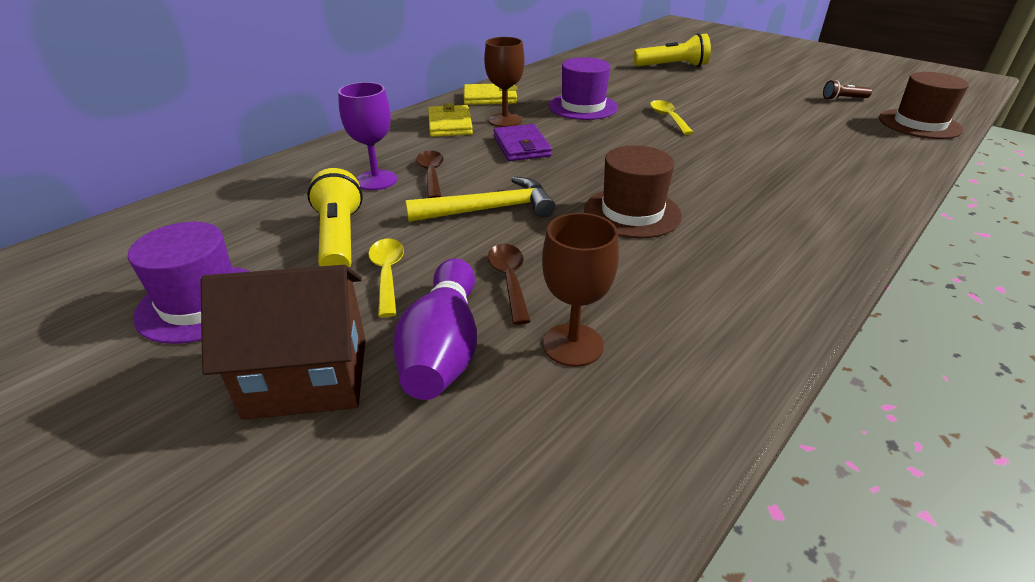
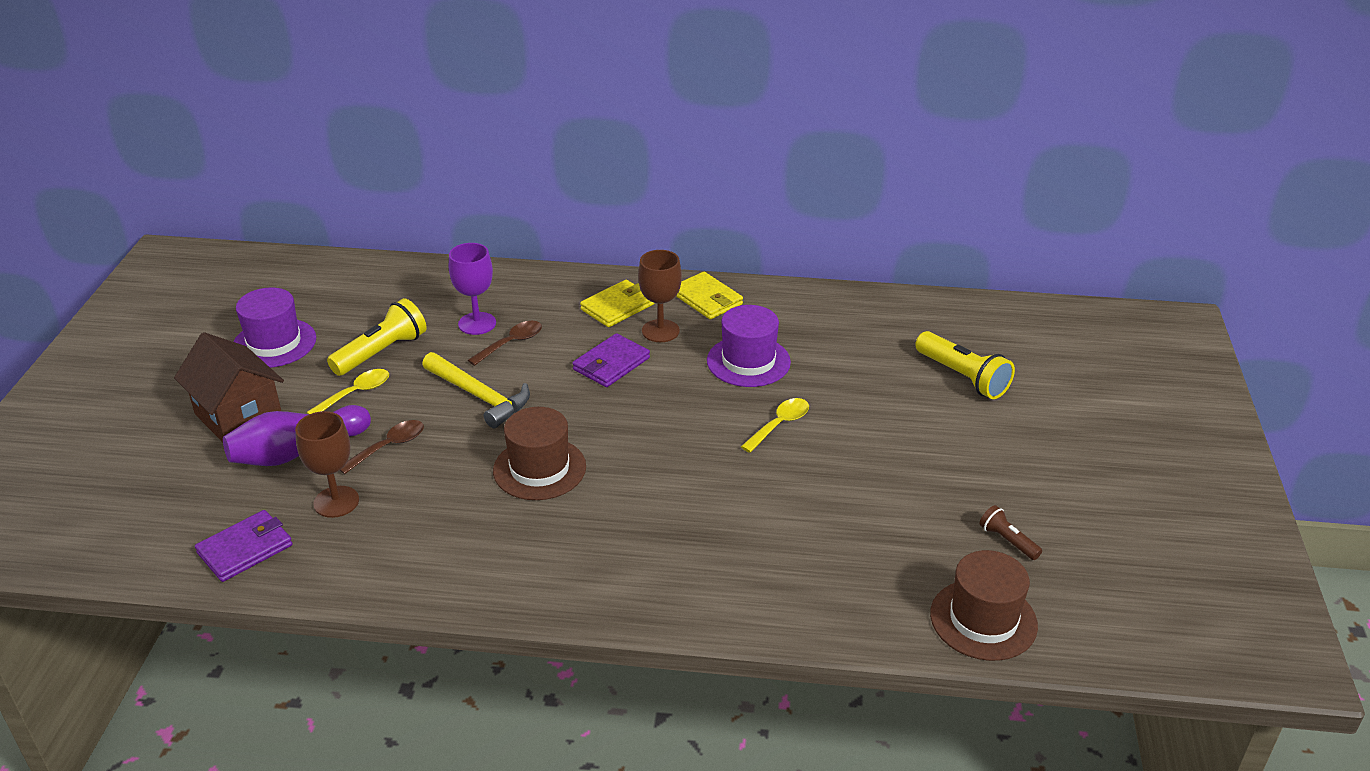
camera: 55 degrees right, 0 degrees up
none -> purple wallet [195,510,293,582]

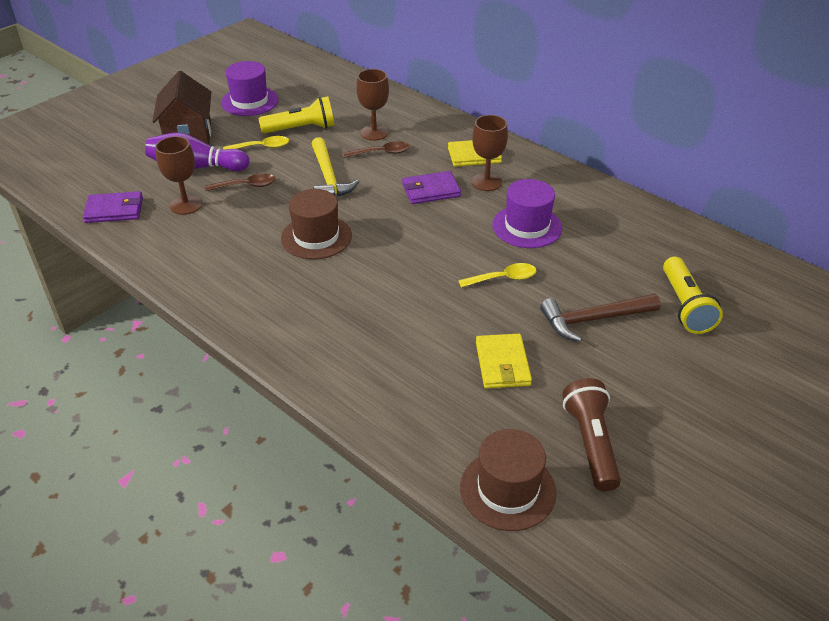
camera: 35 degrees right, 5 degrees up
purple goblet [449,243,496,335] -> brown goblet [356,69,389,141]
yellow wallet [676,272,743,319] -> yellow wallet moved to [476,334,532,389]
brown flashlight [979,505,1042,560] -> brown flashlight [562,378,621,491], size x1.85
none -> brown hammer [540,294,661,342]

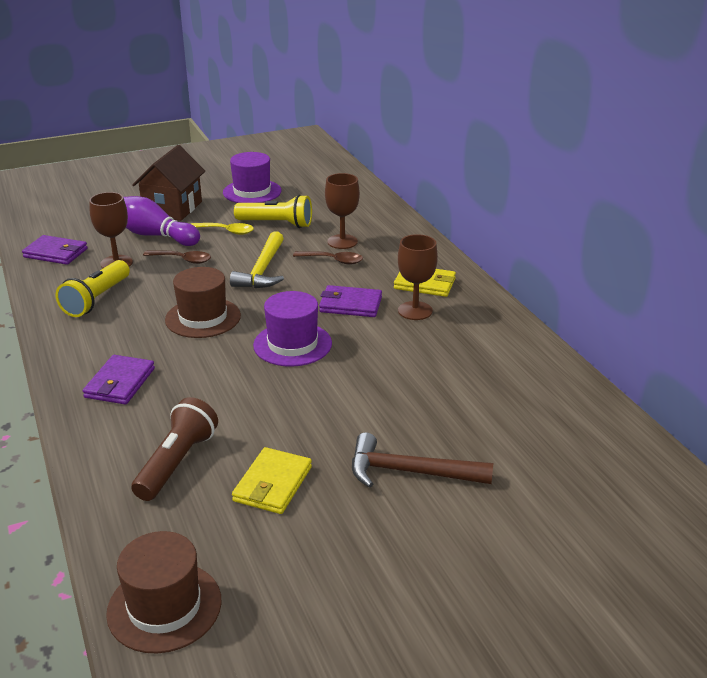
camera: 25 degrees right, 10 degrees down
yellow spoon [458,263,536,288] -> none
purple hat [492,179,562,248] -> purple hat moved to [253,291,332,367]
brown flashlight [562,378,621,491] -> brown flashlight moved to [131,397,218,501]
yellow flashlight [663,257,723,334] -> yellow flashlight moved to [55,260,130,317]
none -> purple wallet [83,355,155,405]

